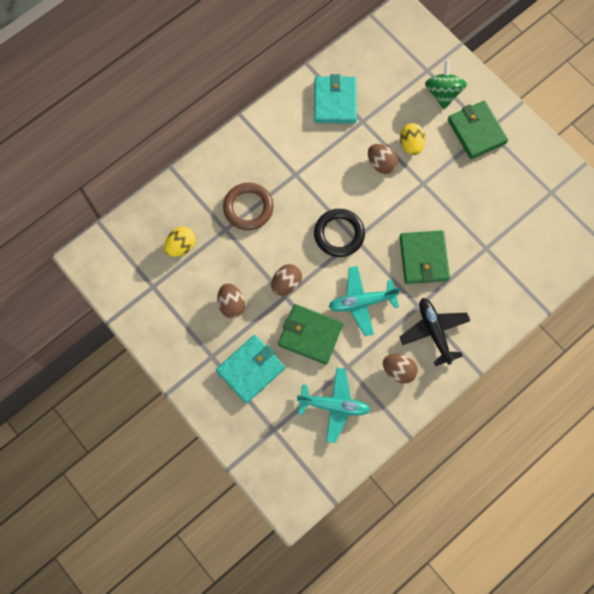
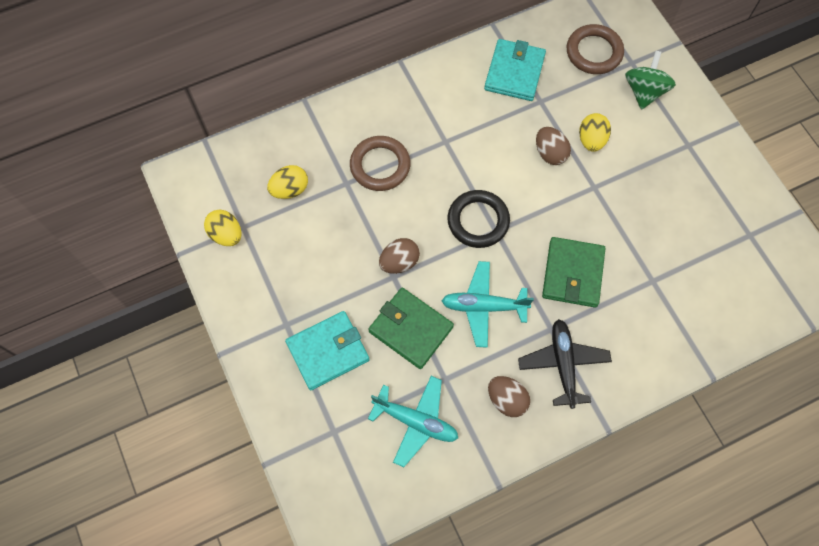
camera: 15 degrees right, 5 degrees down
brown egg [217,283,245,318] -> none
green wallet [448,101,508,159] -> none
none -> yellow egg [204,210,242,246]
none -> brown ring [567,24,624,74]

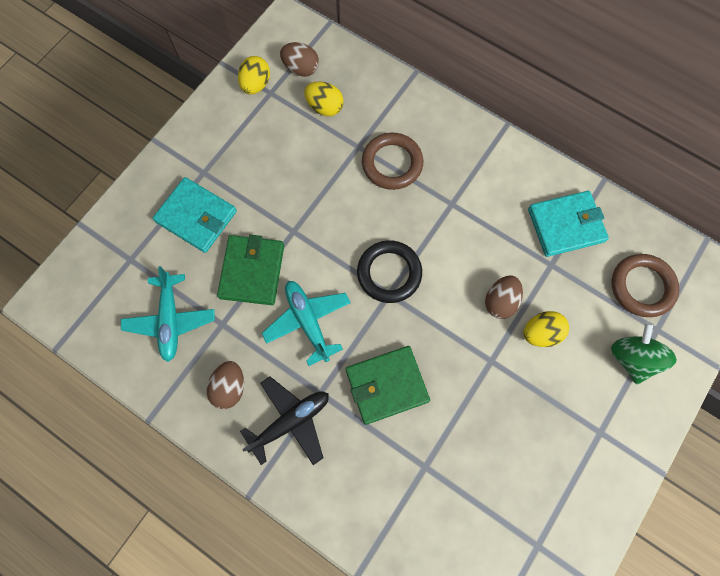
camera: 60 degrees right, 5 degrees up
brown egg [379,238,420,274] -> brown egg moved to [280,42,319,77]
green spinning top [625,51,676,110] -> green spinning top turned 75 degrees counterclockwise [611,322,677,384]

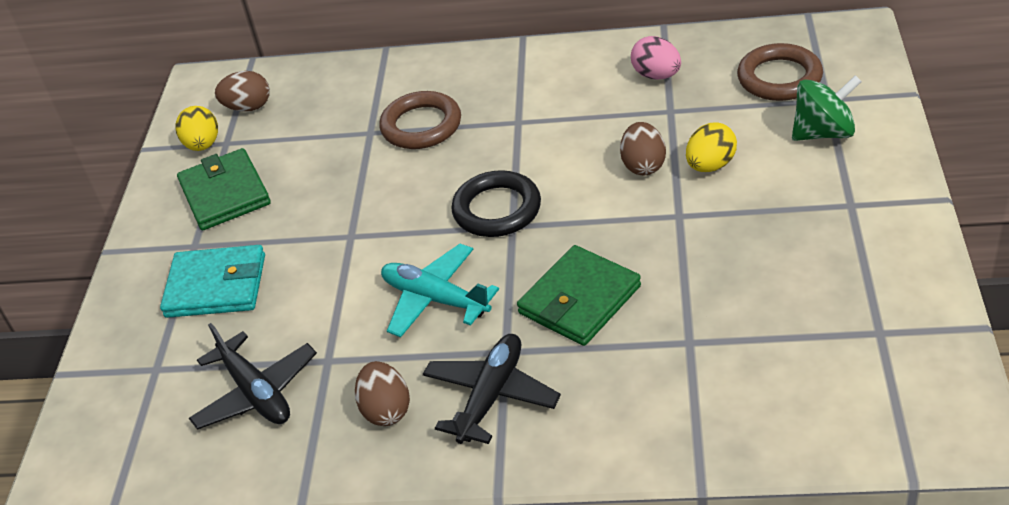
camera: 25 degrees left, 30 degrees down
turquoise plane [121,266,215,362] -> black plane [189,323,317,430]
green wallet [217,235,284,305] -> green wallet moved to [177,148,271,230]
yellow egg [304,81,344,116] -> none
turquoise wallet [528,191,609,257] -> pink egg [631,36,681,80]
green spinning top [611,322,677,384] -> green spinning top turned 105 degrees clockwise [792,75,862,141]

